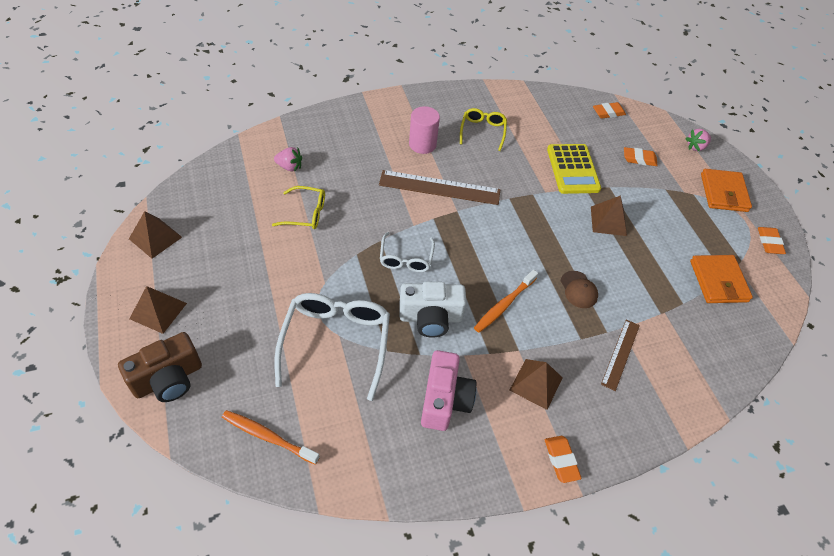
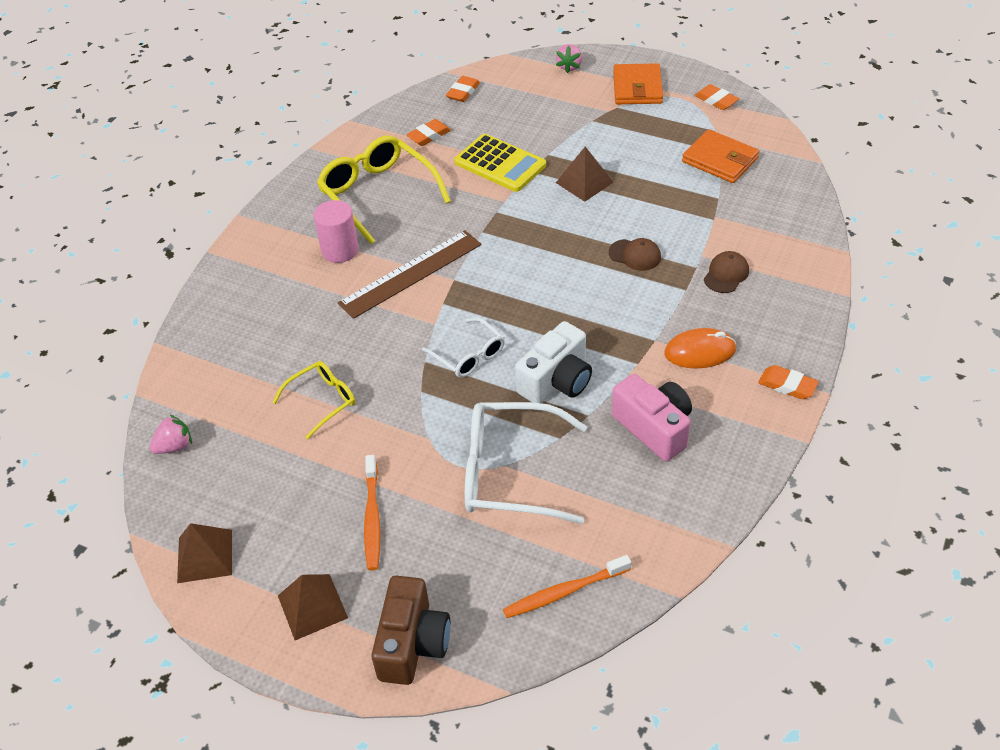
camera: 40 degrees left, 5 degrees down
pink strawberry [274,147,302,172] -> pink strawberry moved to [149,415,192,454]
white glasses [274,293,390,401] -> white glasses turned 45 degrees counterclockwise [465,402,587,524]
yellow glasses [460,108,507,151] -> yellow glasses [317,135,451,244], size x1.78
orange toothbrush [474,270,538,333] -> orange toothbrush moved to [364,455,381,571]
brown pyramid [510,359,563,410] -> orange mouse [664,328,736,369]
brown ruler [601,319,640,391] -> brown cap [704,251,749,293]
orange eraser [624,147,658,166] -> orange eraser moved to [406,119,451,146]
orange wallet [701,169,752,212] -> orange wallet turned 45 degrees clockwise [613,63,663,104]

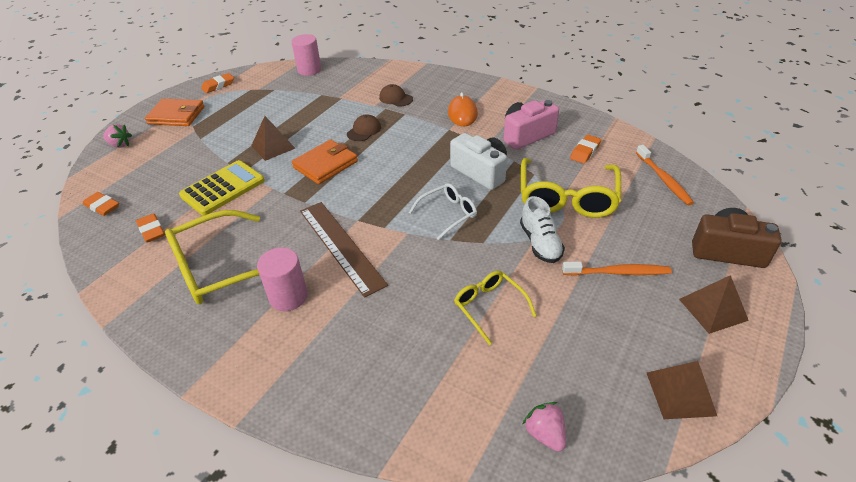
camera: 85 degrees left, 5 degrees down
white glasses [465,402,587,524] -> yellow glasses [521,158,621,218]
orange wallet [682,129,759,183] -> orange wallet moved to [292,139,358,184]
orange eraser [758,365,819,399] -> orange eraser moved to [570,135,601,164]
none -> pink cylinder [291,34,321,76]
none -> white shoe [520,196,565,263]

